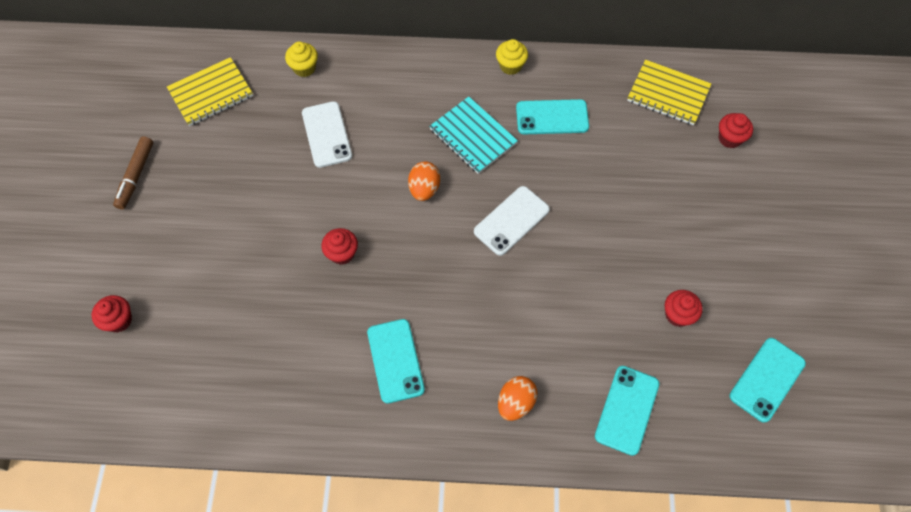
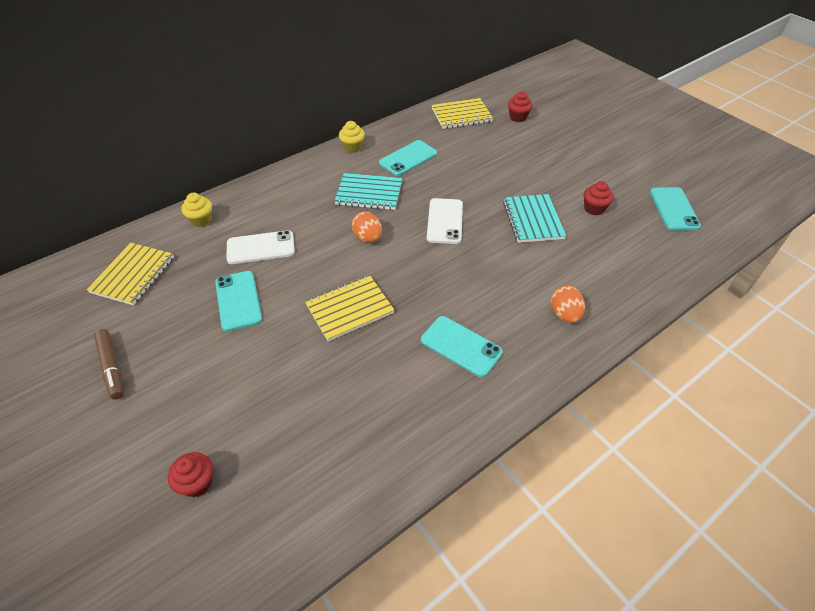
camera: 40 degrees left, 15 degrees down
white phone [302,101,352,168] -> white phone turned 45 degrees counterclockwise [226,230,295,264]
red cupcake [321,228,358,265] -> yellow notebook [305,275,394,341]
turquoise phone [595,366,659,456] -> turquoise phone moved to [215,271,262,331]
none -> turquoise notebook [503,194,566,243]

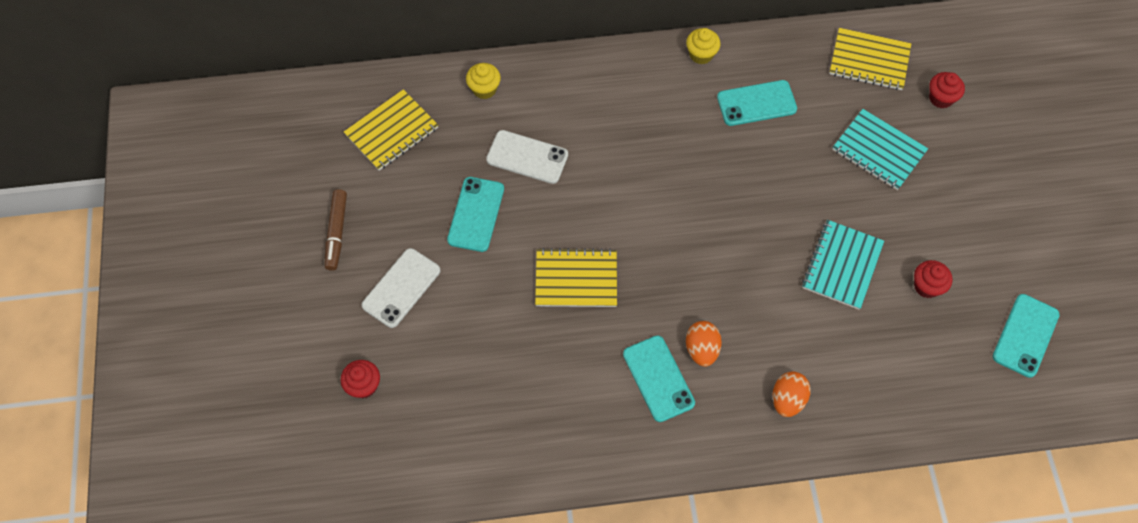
camera: 30 degrees right, 15 degrees up
turquoise notebook [334,173,402,210] -> turquoise notebook moved to [832,109,928,190]
orange egg [352,212,382,242] -> orange egg moved to [686,321,722,367]
white phone [427,198,463,244] -> white phone moved to [362,248,440,328]

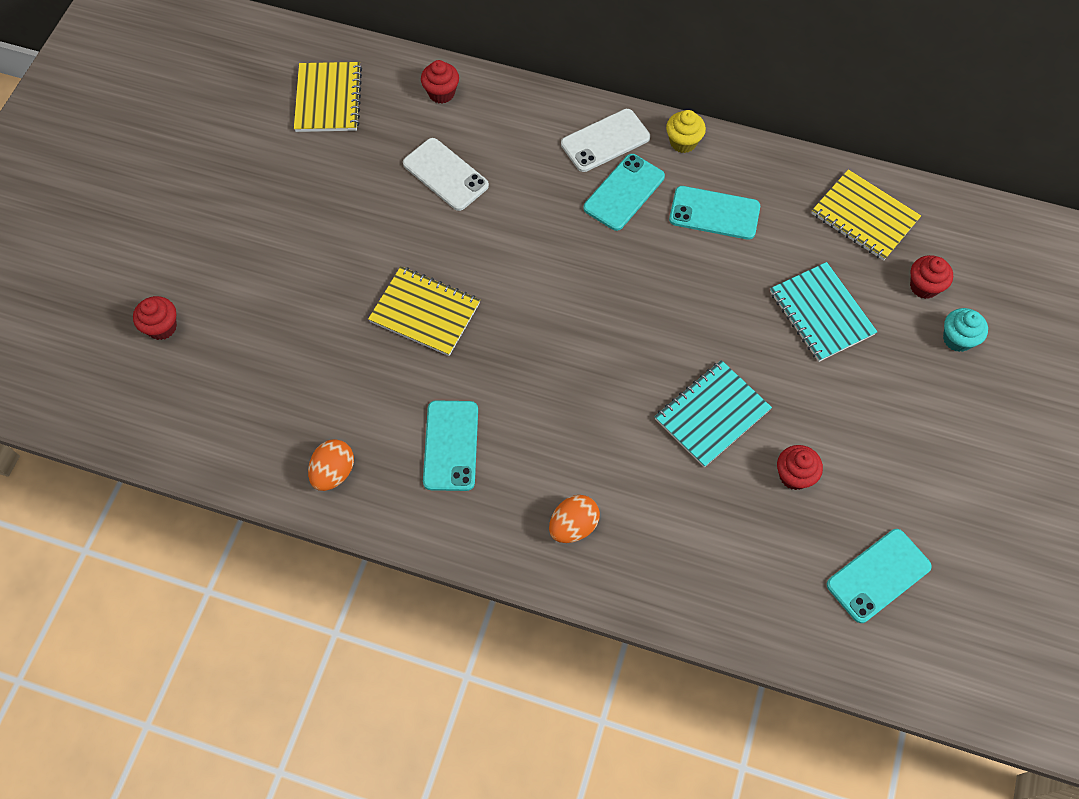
camera: 25 degrees right, 0 degrees up
brown marker [325,189,347,271] -> none
yellow notebook [344,89,438,171] -> yellow notebook turned 75 degrees counterclockwise [294,62,362,132]
white phone [362,248,440,328] -> white phone moved to [561,109,650,172]
turquoise phone [447,177,504,252] -> turquoise phone moved to [584,154,665,231]
yellow cupcake [466,63,501,99] -> red cupcake [421,60,459,103]
orange egg [686,321,722,367] -> orange egg moved to [308,439,354,491]
none -> turquoise cupcake [943,308,988,352]

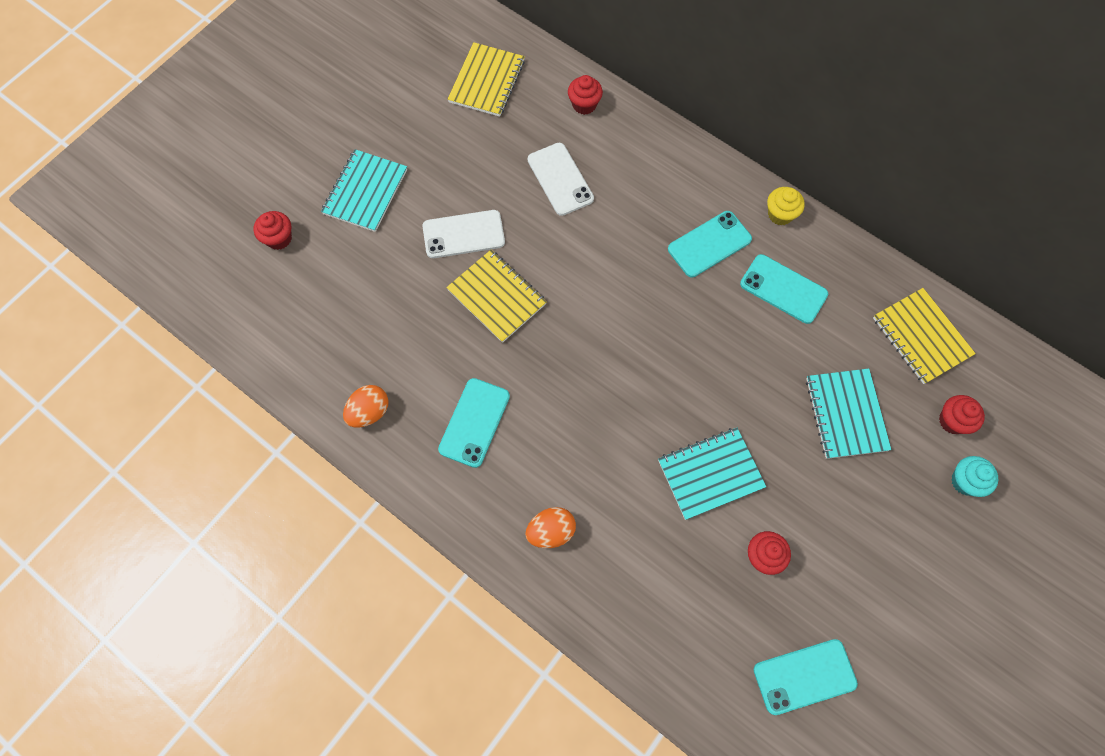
camera: 20 degrees right, 5 degrees up
white phone [561,109,650,172] -> white phone moved to [423,210,505,258]
none -> turquoise notebook [321,149,407,232]

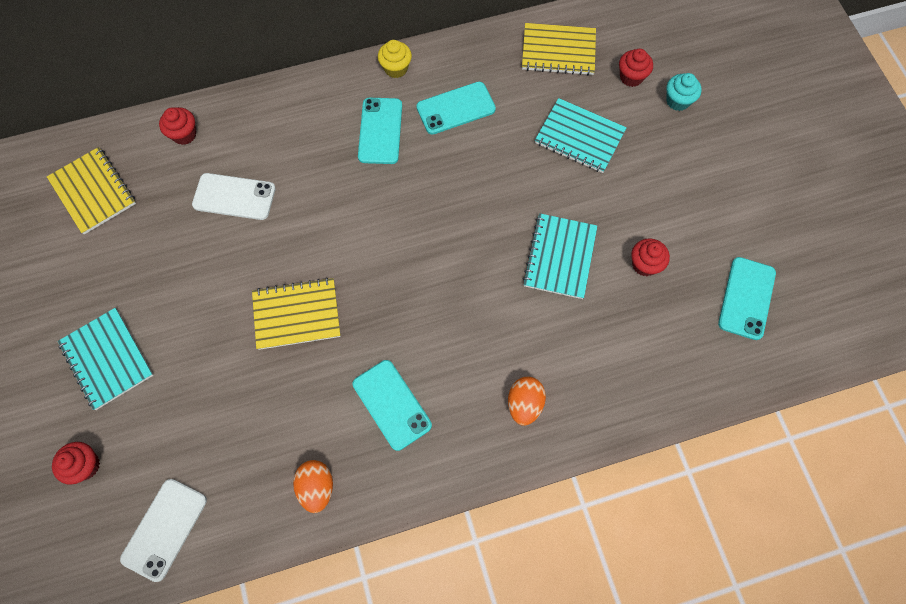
camera: 55 degrees left, 0 degrees up
white phone [423,210,505,258] -> white phone moved to [120,479,207,582]

